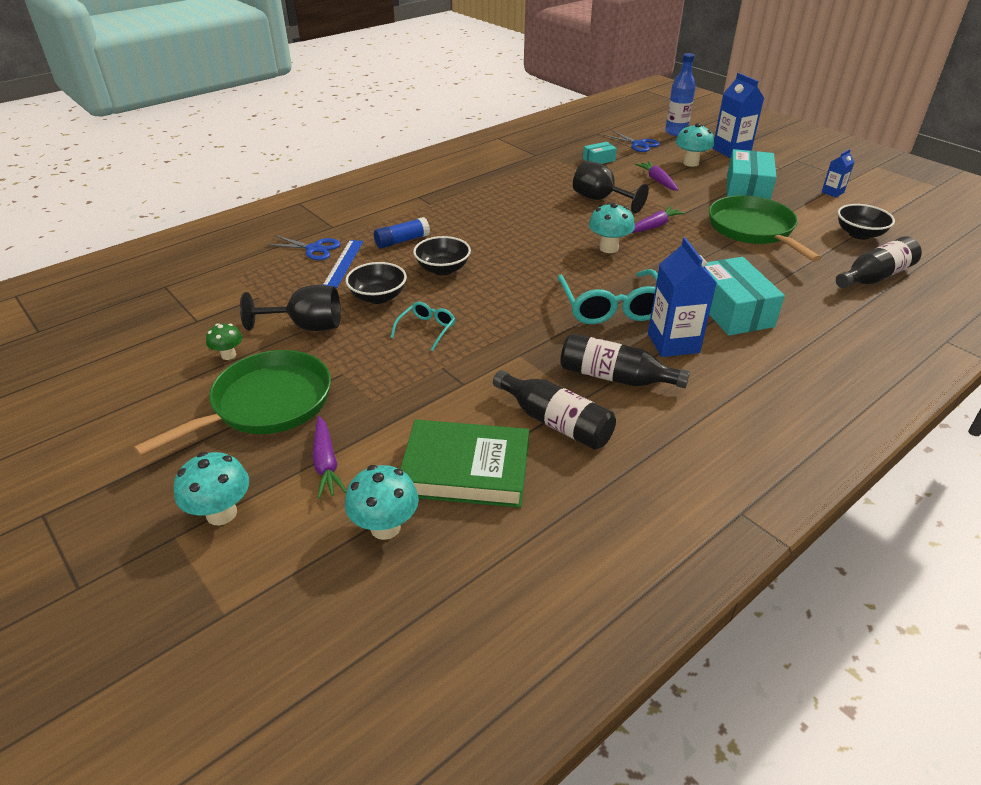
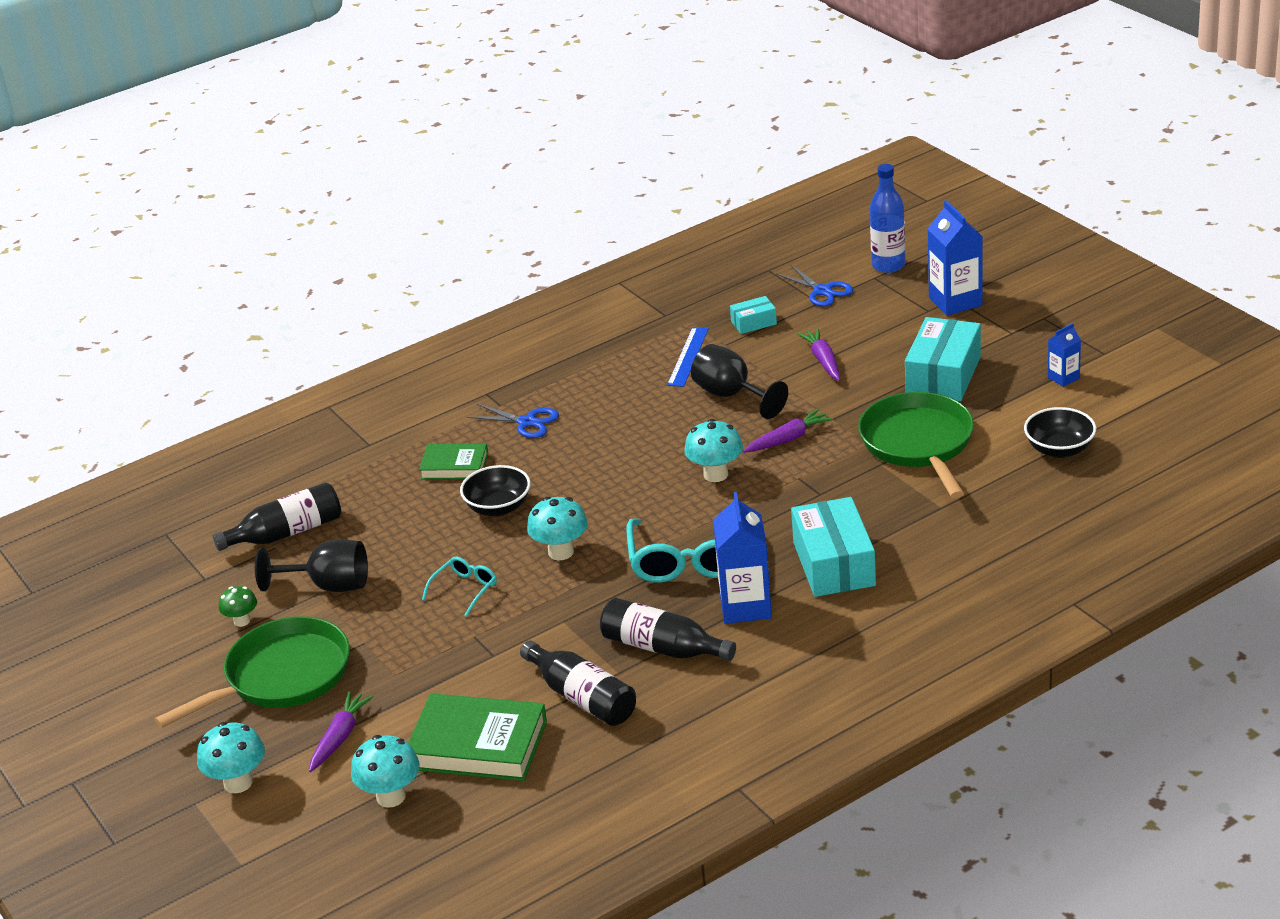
camera: 10 degrees right, 5 degrees down
blue scissors [265,235,341,260] -> blue scissors moved to [467,404,559,438]
purple carrot [312,416,347,499] -> purple carrot turned 150 degrees counterclockwise [309,691,373,772]
blue ruler [323,240,363,288] -> blue ruler moved to [667,327,709,387]
black bowl [346,262,407,304] -> none
blue glue stick [374,217,430,249] -> green book [419,443,488,480]
turquoise mushroom [676,123,714,167] -> turquoise mushroom moved to [527,497,588,560]
black bottle [836,236,922,288] -> black bottle moved to [213,482,341,551]

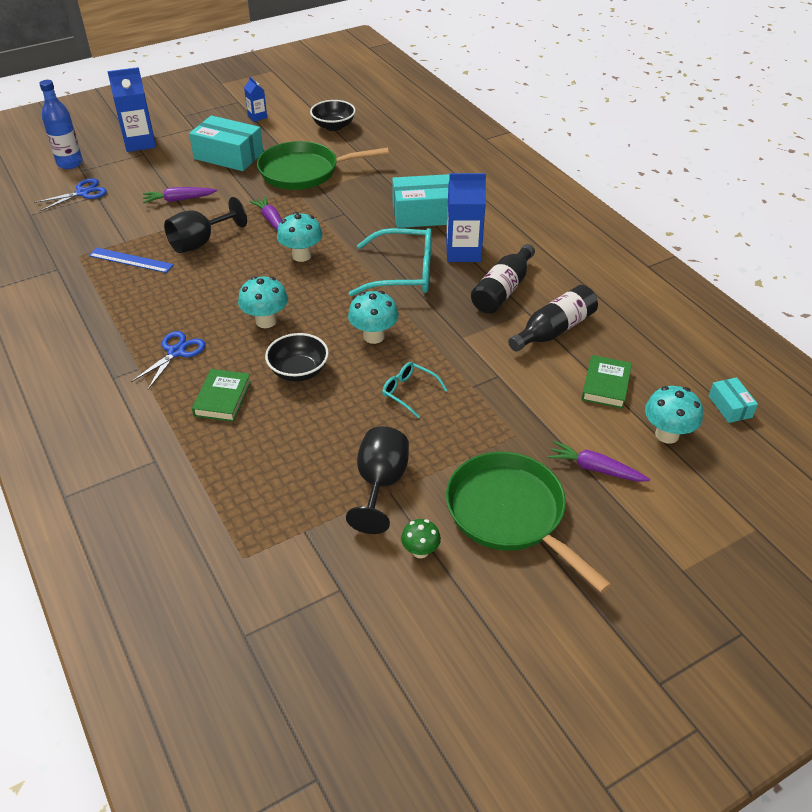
camera: 90 degrees left, 10 degrees up
turquoise mushroom [197,722,265,793] -> turquoise mushroom moved to [238,276,288,328]
black bottle [213,482,341,551] -> none
green book [408,693,547,781] -> green book [582,355,632,409], size x0.60
turquoise box [730,296,777,334] -> turquoise box moved to [709,377,758,423]

